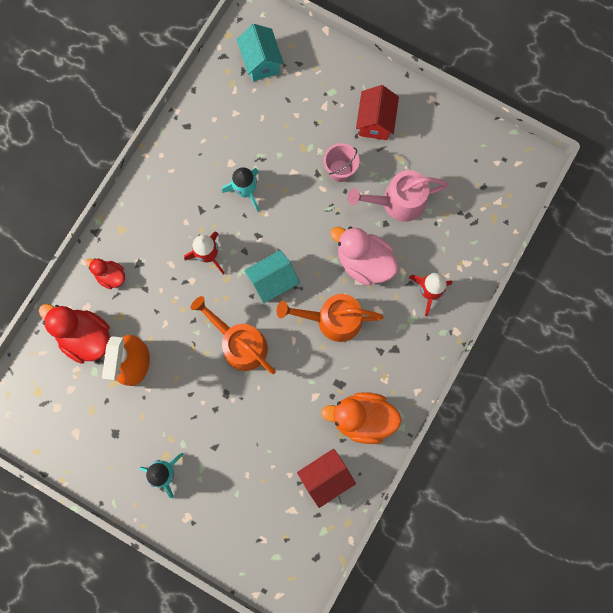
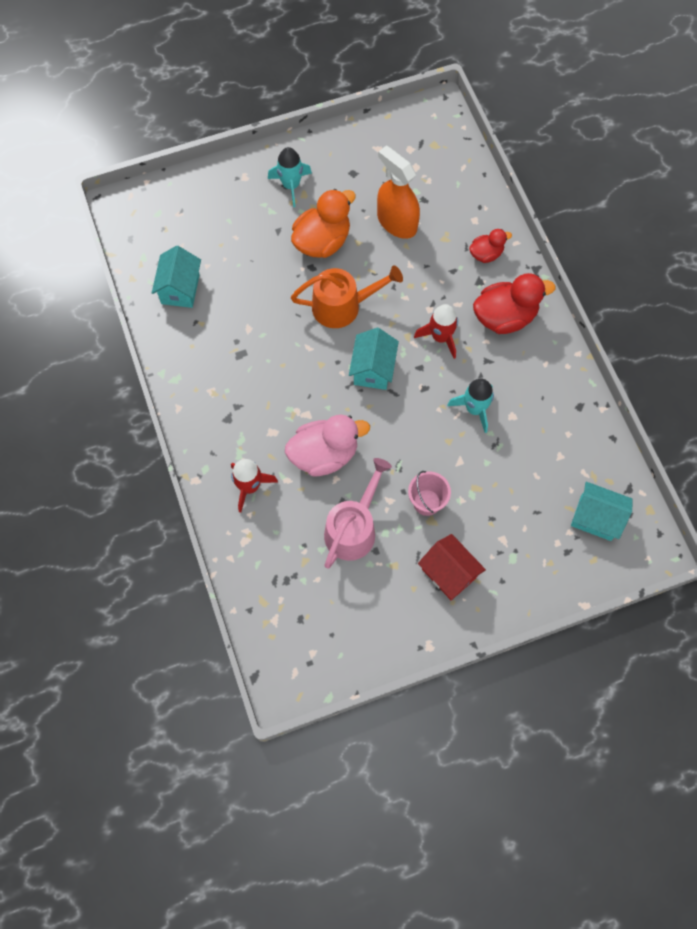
camera: 130 degrees right, 10 degrees down
red duck [39,304,110,364] -> red duck moved to [473,273,556,334]
orange watering can [277,294,384,342] -> none
red house [297,449,356,508] -> turquoise house [152,246,201,308]
orange duck [321,392,401,444] -> orange duck moved to [291,189,356,258]

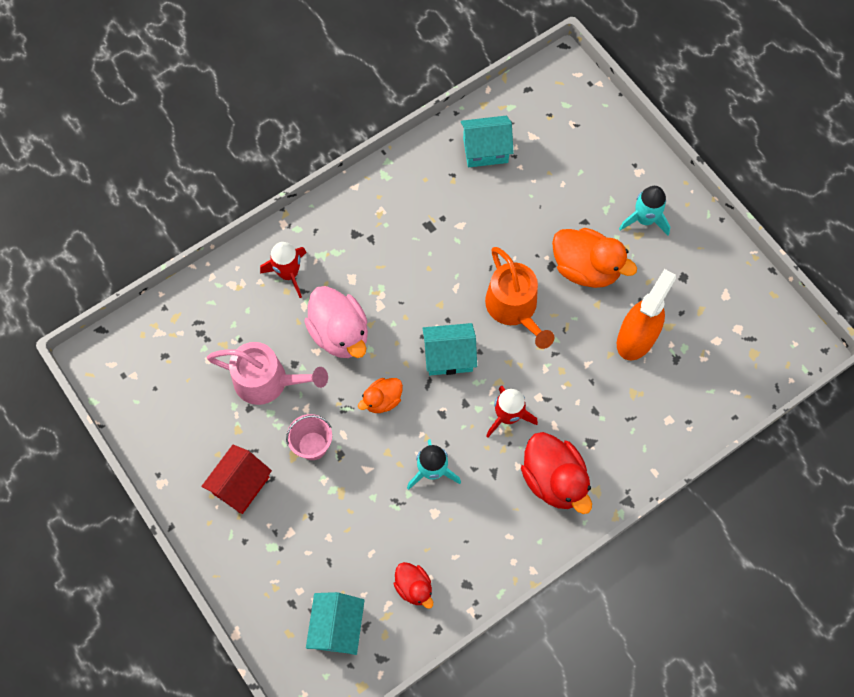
camera: 75 degrees right, 0 degrees up
red duck [469,229,512,263] -> red duck moved to [394,562,433,609]
none -> orange duck [358,378,403,413]

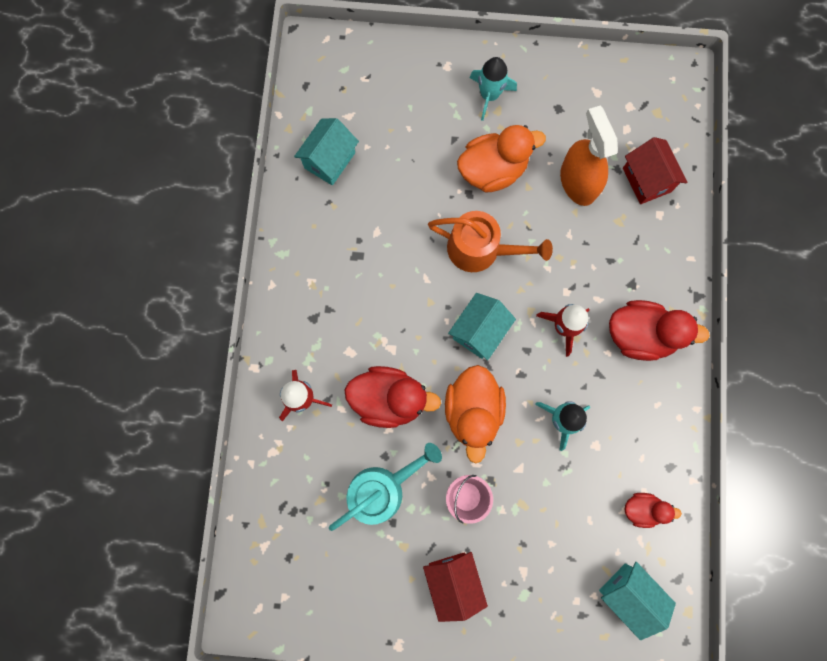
camera: 50 degrees left, 10 degrees up
pink watering can [207,342,328,405] -> turquoise watering can [329,443,442,531]
pink duck [305,286,368,358] -> red duck [344,366,441,428]
orange duck [358,378,403,413] -> orange duck [445,365,506,463], size x1.80
none -> red house [623,137,687,204]

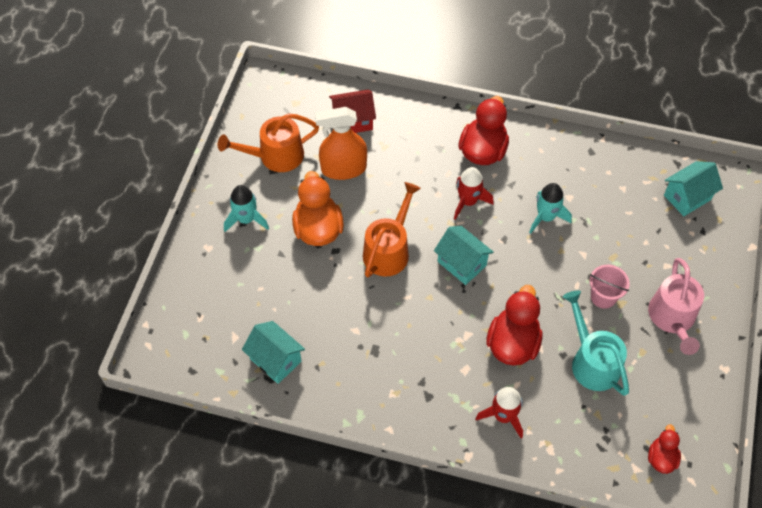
camera: 80 degrees left, 20 degrees down
red house [423,552,488,622] -> pink watering can [648,258,704,355]
orange duck [445,365,506,463] -> none
red duck [625,493,682,528] -> red duck moved to [648,424,681,474]
none -> orange watering can [218,113,319,172]

